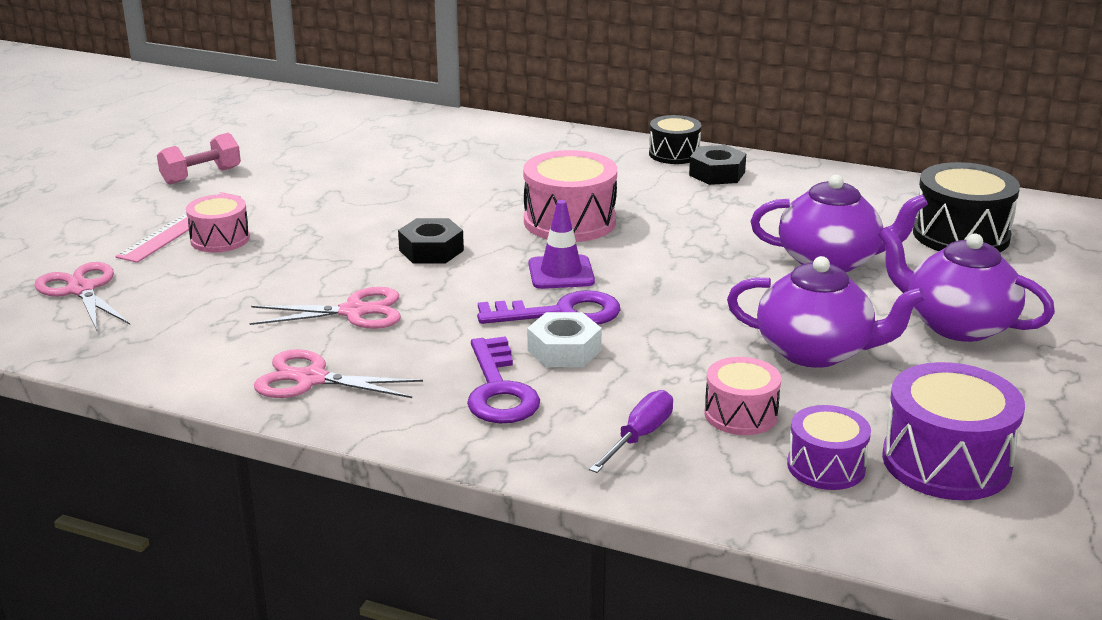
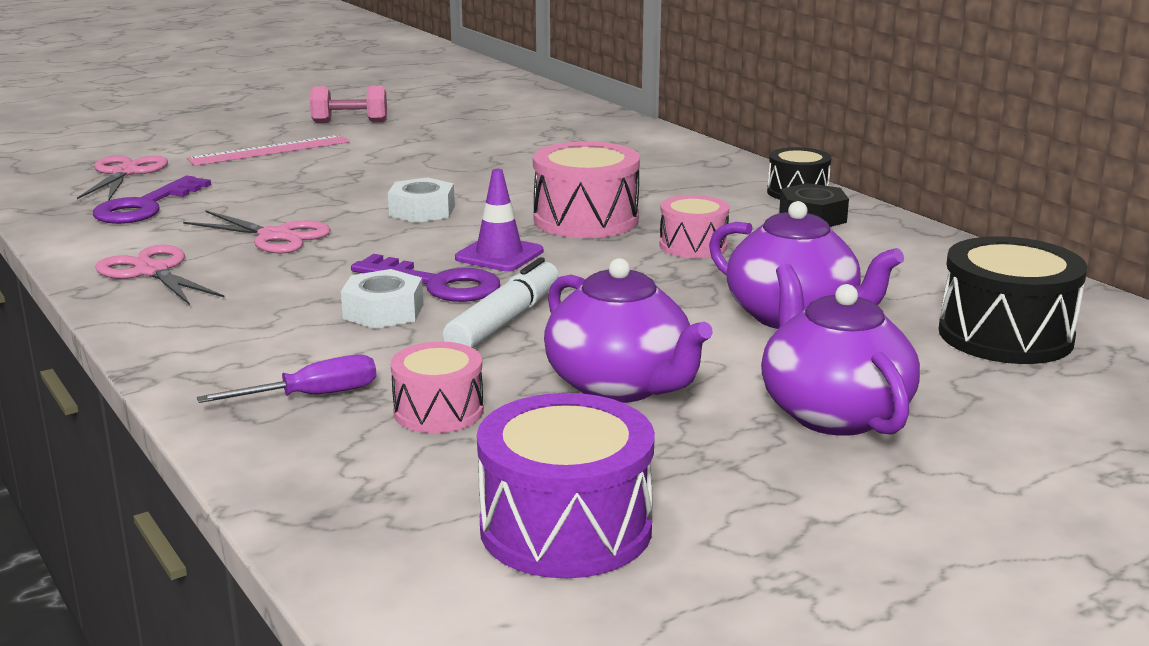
camera: 35 degrees right, 5 degrees down
pink drum [186,194,250,252] -> pink drum moved to [659,195,729,258]
black nut [398,218,464,263] -> white nut [388,177,455,223]
purple key [467,336,540,423] -> purple key moved to [93,176,211,224]
purple drum [787,405,871,490] -> none
none -> white marker [443,257,559,348]

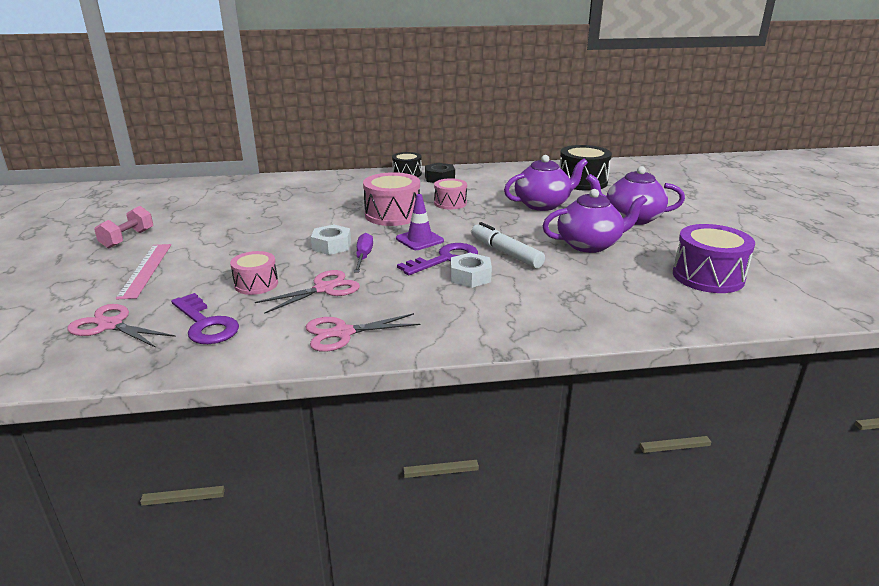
camera: 65 degrees left, 5 degrees up
purple screwdriver [197,355,377,403] -> purple screwdriver moved to [354,233,373,273]
pink drum [390,342,484,433] -> pink drum moved to [230,251,278,295]

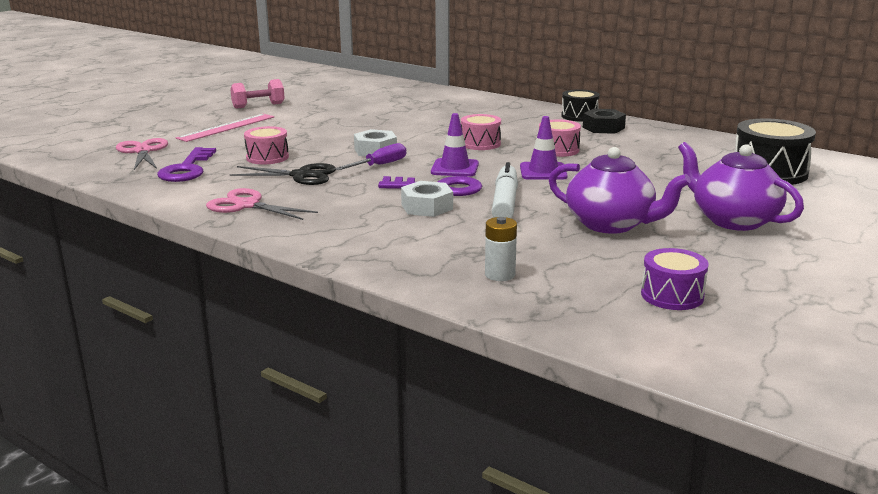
camera: 45 degrees right, 5 degrees down
pink scissors [255,270,360,314] -> black scissors [230,163,336,185]
pink drum [363,172,420,226] -> pink drum [461,114,501,150], size x0.61
purple teapot [504,155,588,211] -> none
purple drum [673,224,755,293] -> purple drum [641,248,709,310], size x0.61
none -> white battery [485,217,517,281]
none -> purple traffic cone [520,116,568,180]

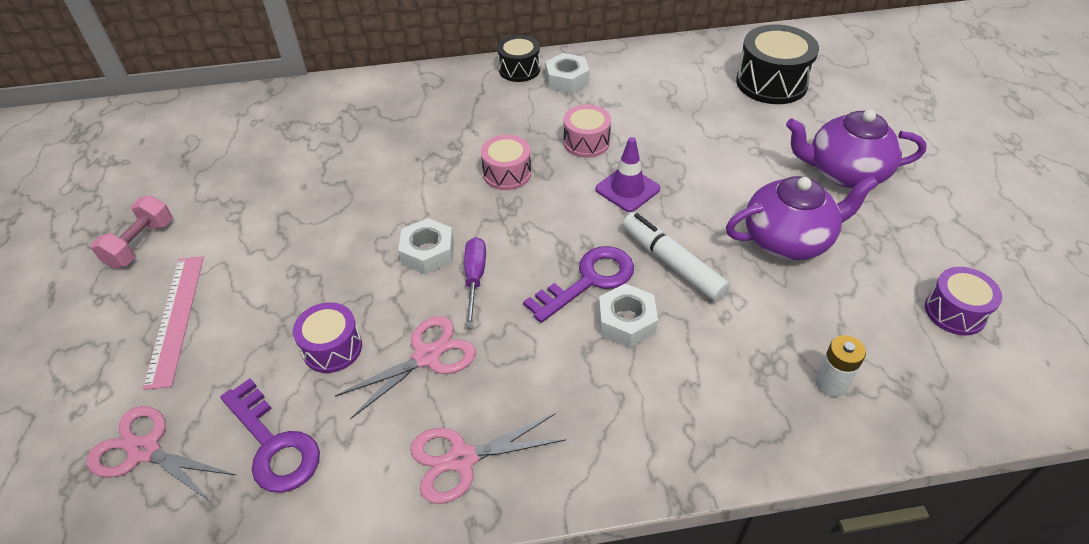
camera: 45 degrees left, 25 degrees up
black scissors [230,163,336,185] -> pink scissors [335,316,476,419]
pink drum [244,126,289,164] -> purple drum [293,302,362,373]
purple traffic cone [431,113,479,177] -> none
black nut [583,109,626,134] -> white nut [545,53,590,94]

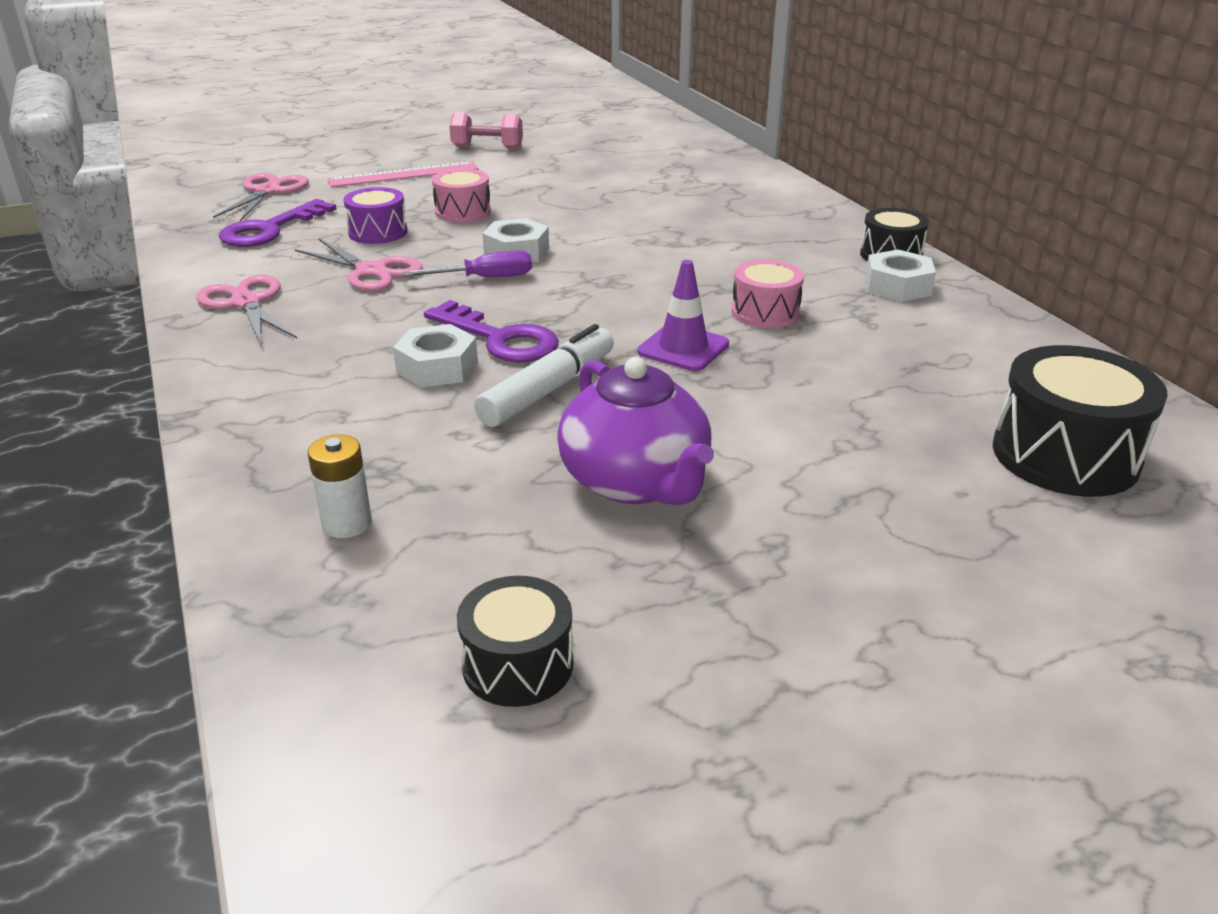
camera: 75 degrees right, 15 degrees down
pink drum [481,135,531,190] -> pink drum moved to [432,169,491,222]
purple teapot [786,109,927,188] -> none
purple drum [925,267,1002,335] -> black drum [457,576,573,707]

